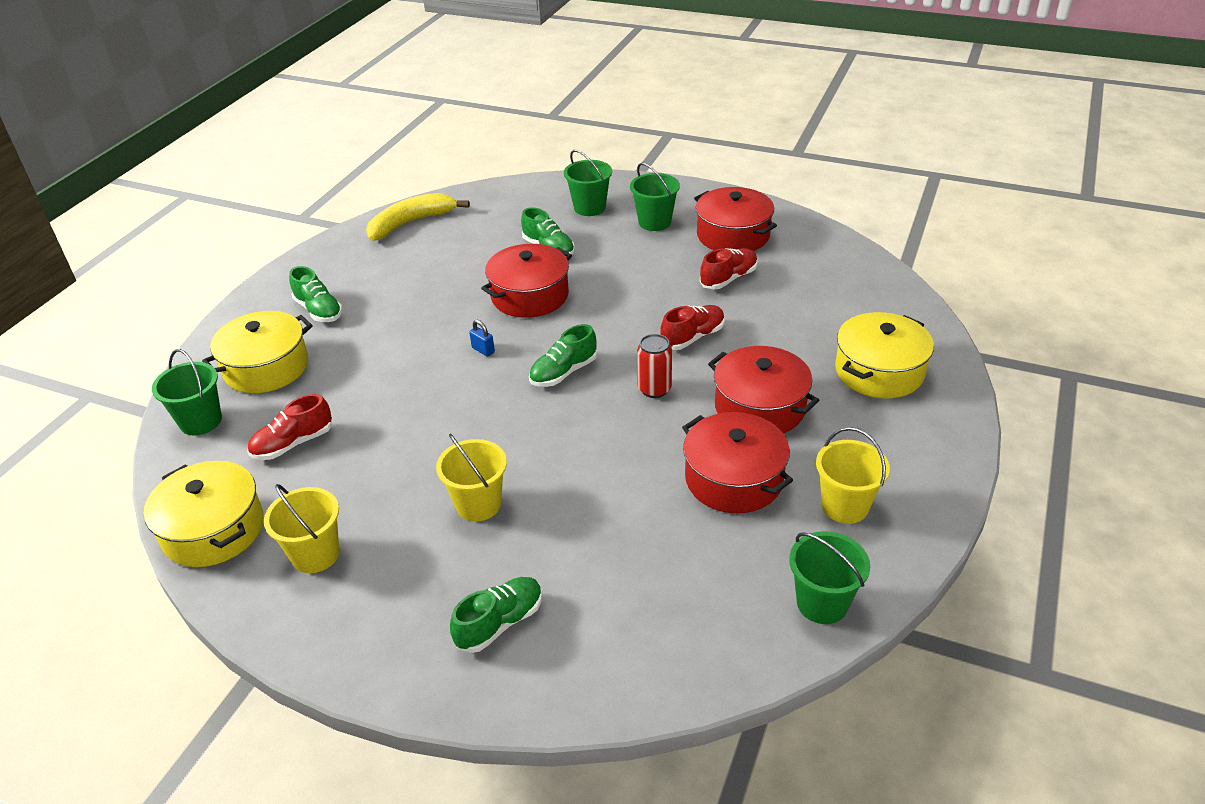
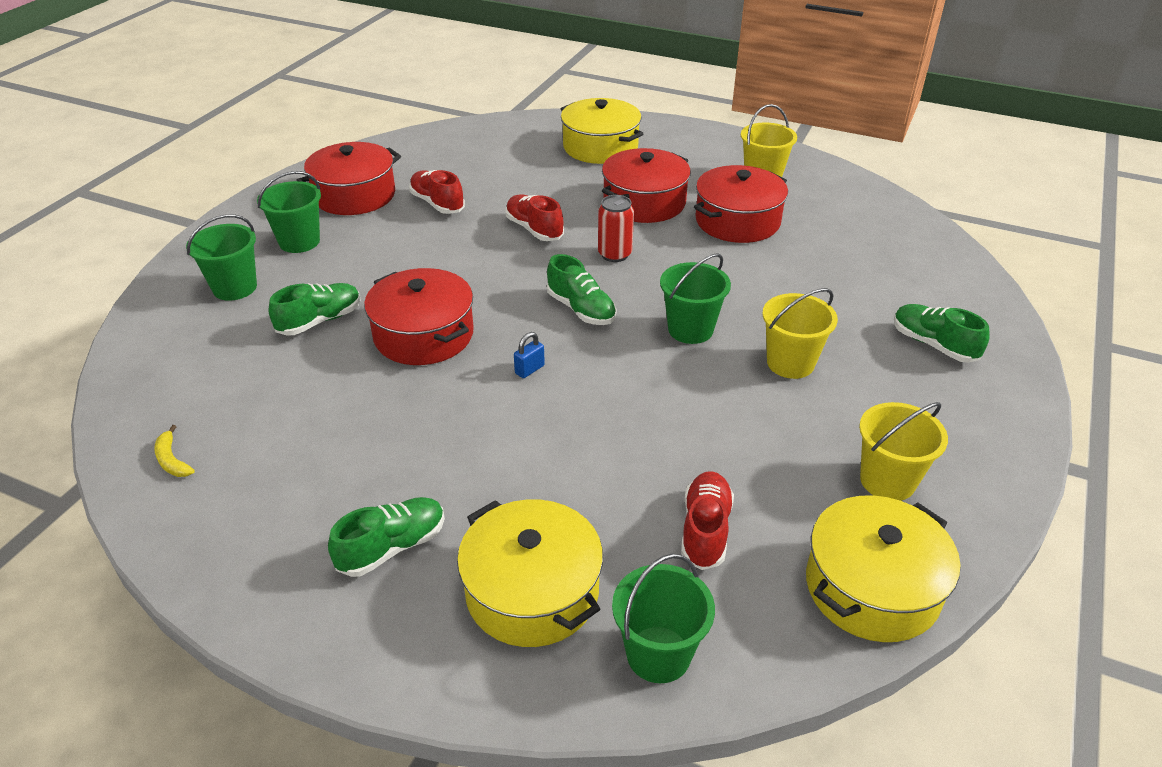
camera: 90 degrees left, 0 degrees up
red shoe [248,394,332,460] -> red shoe turned 135 degrees counterclockwise [681,471,734,570]
yellow banana [366,193,470,241] -> yellow banana [154,425,195,477], size x0.43
green bucket [789,531,870,624] -> green bucket moved to [660,253,731,344]

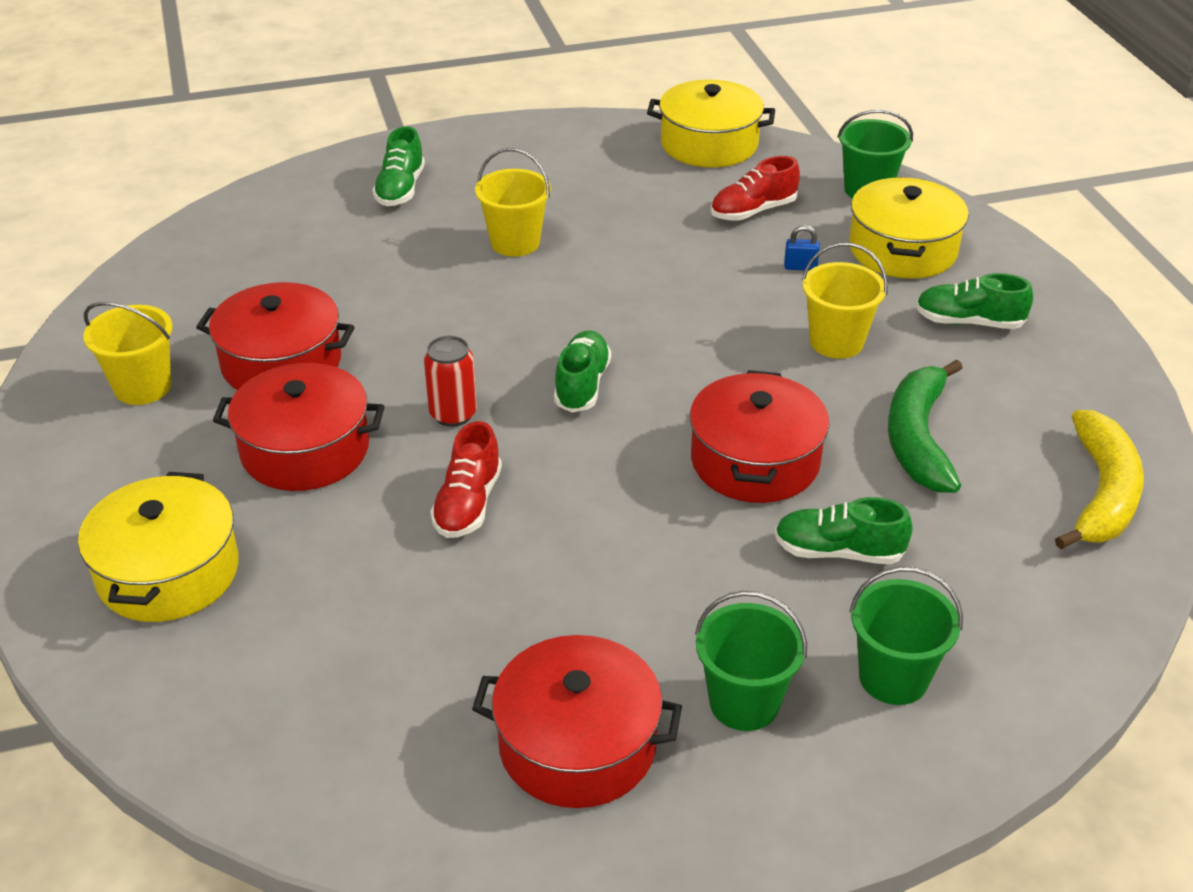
camera: 130 degrees left, 0 degrees up
yellow banana [154,425,195,477] -> yellow banana [1055,410,1144,550], size x2.34
red shoe [409,170,465,214] -> none
blue padlock [514,332,545,378] -> blue padlock moved to [784,225,820,271]
green bucket [660,253,731,344] -> none
yellow bucket [859,402,948,501] -> yellow bucket moved to [801,242,888,359]
none -> green banana [888,359,963,493]

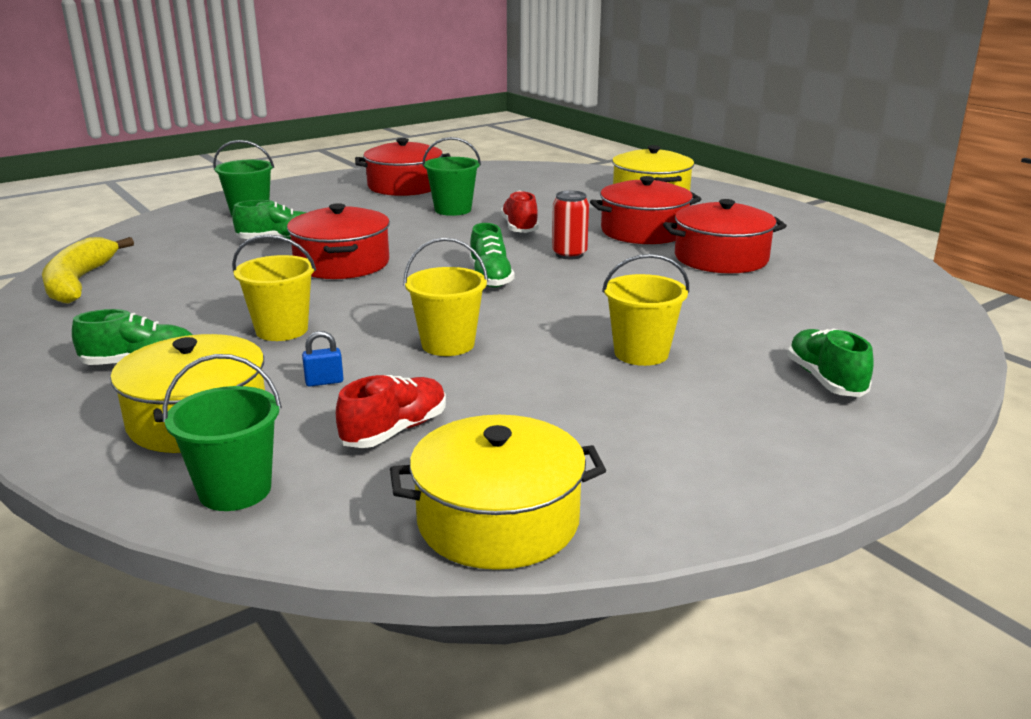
camera: 160 degrees right, 15 degrees down
yellow bucket [83,302,173,405] -> yellow bucket moved to [403,238,488,356]
green bucket [695,591,807,731] -> green bucket moved to [422,137,481,216]
green banana [888,359,963,493] -> none

